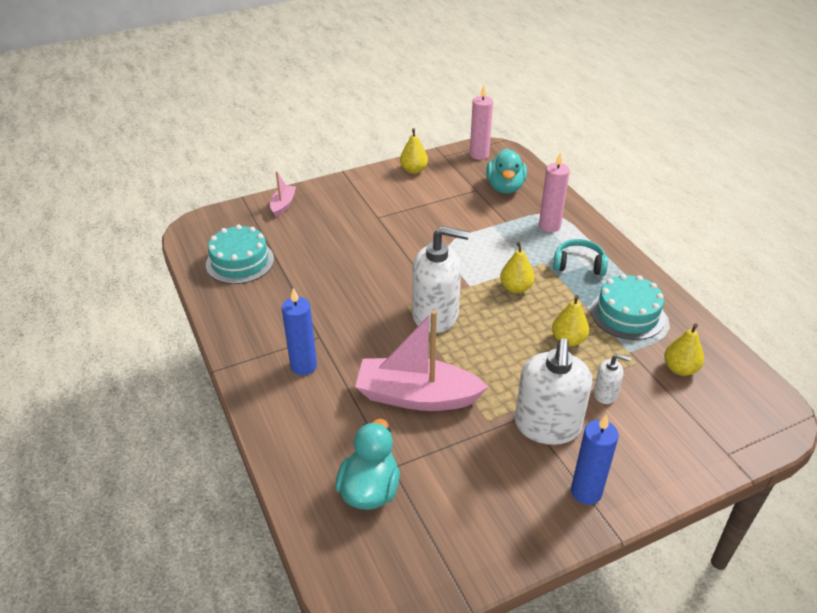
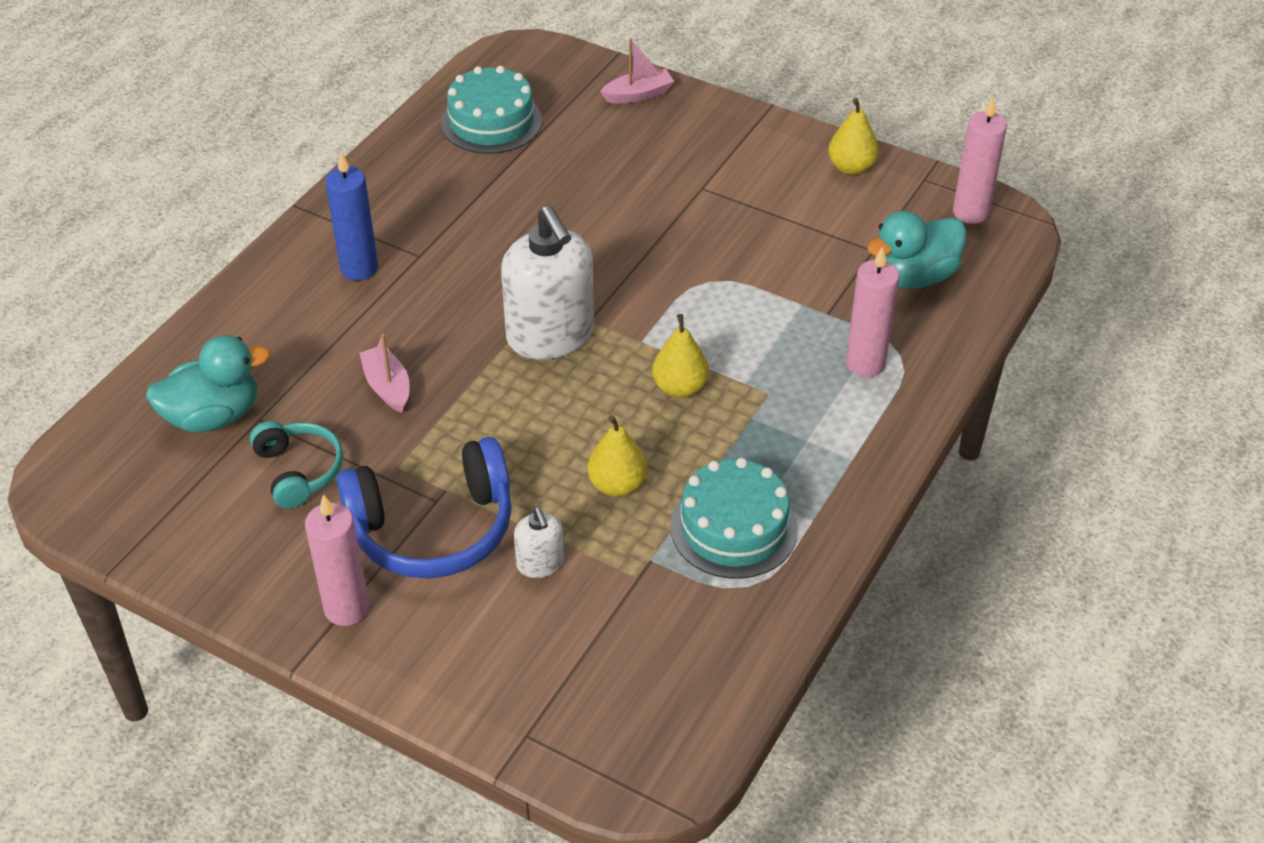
camera: 55 degrees right, 5 degrees up
pink boat [355,310,488,411] -> pink boat [359,334,410,413], size x0.48
white soap dispenser [515,338,592,445] -> blue headphones [337,437,512,578]
turquoise headphones [553,239,608,276] -> turquoise headphones moved to [250,421,343,509]
blue candle [571,414,619,505] -> pink candle [305,494,369,626]
yellow pear [664,324,704,376] -> none

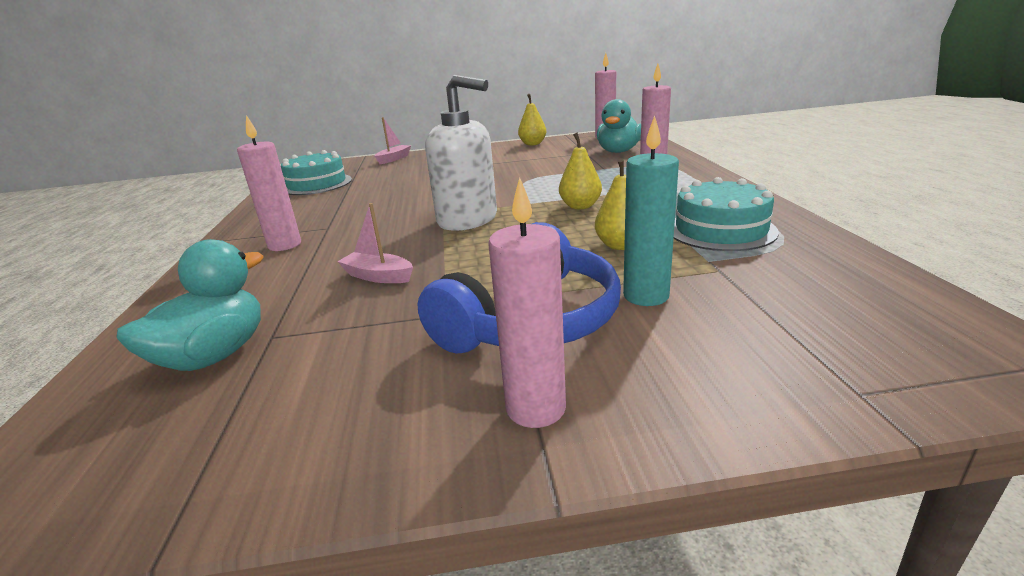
camera: 35 degrees left, 20 degrees down
turquoise headphones [250,421,343,509] -> none
blue candle [325,153,378,281] -> pink candle [237,115,301,251]
white soap dispenser [514,507,564,578] -> turquoise candle [623,116,679,306]

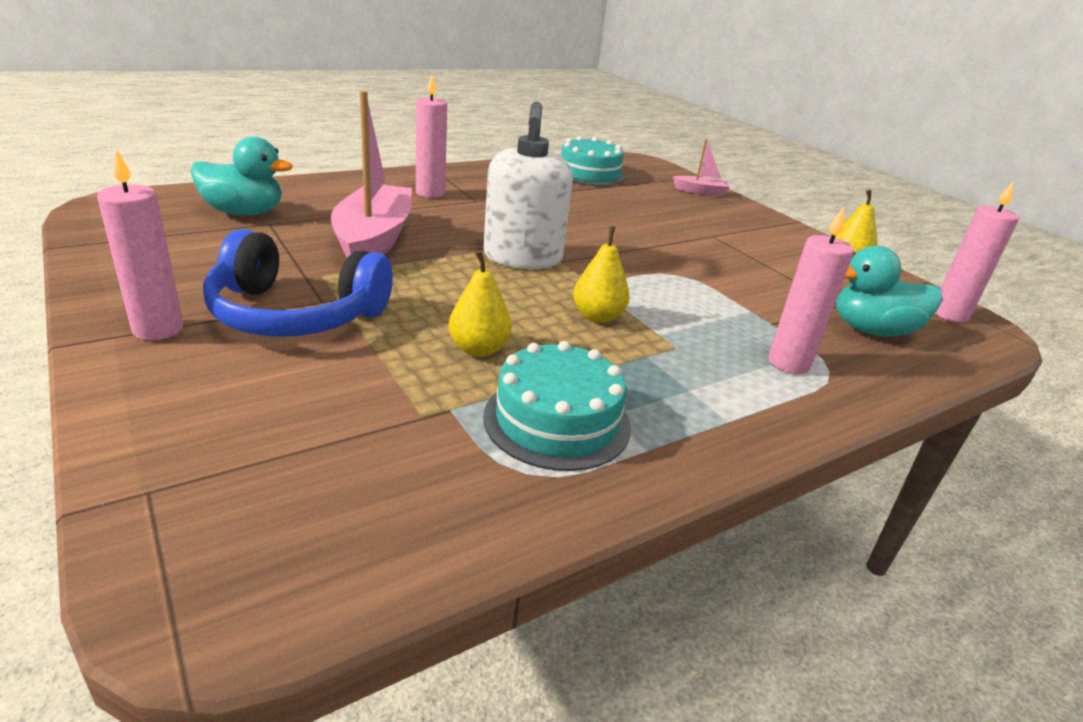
camera: 60 degrees right, 5 degrees up
pink boat [337,203,413,283] -> pink boat [331,91,412,257], size x2.10
turquoise candle [623,116,679,306] -> none

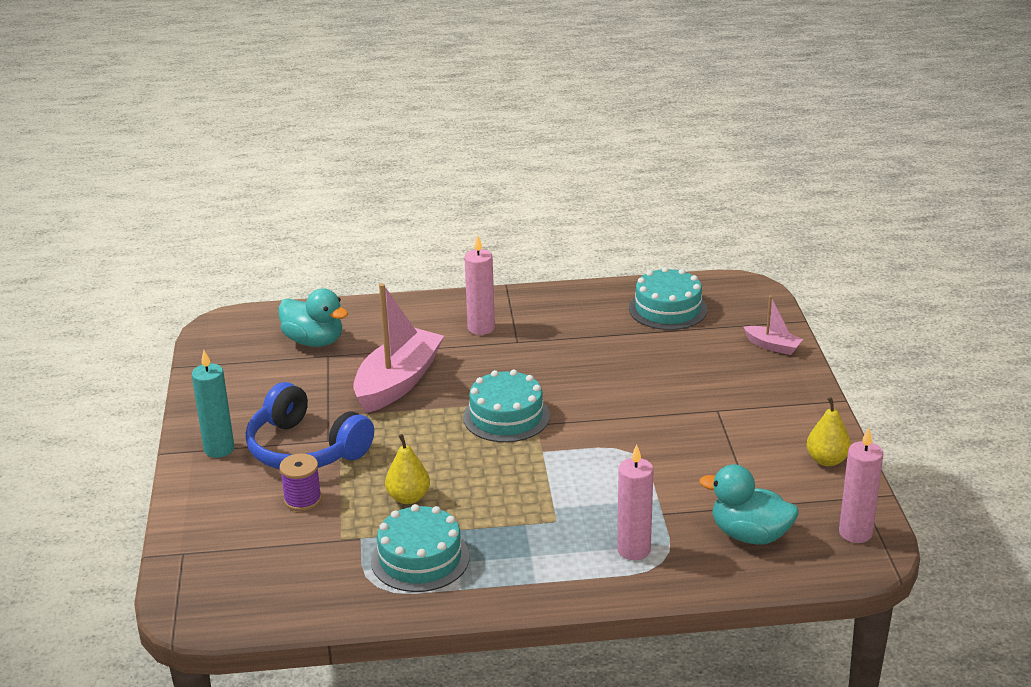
camera: 30 degrees right, 0 degrees up
pink candle [97,149,183,340] -> turquoise candle [192,350,234,458]
white soap dispenser [483,101,573,269] -> turquoise cake [463,369,550,442]
yellow pear [573,226,630,323] -> none
none -> purple spool [280,453,322,511]

